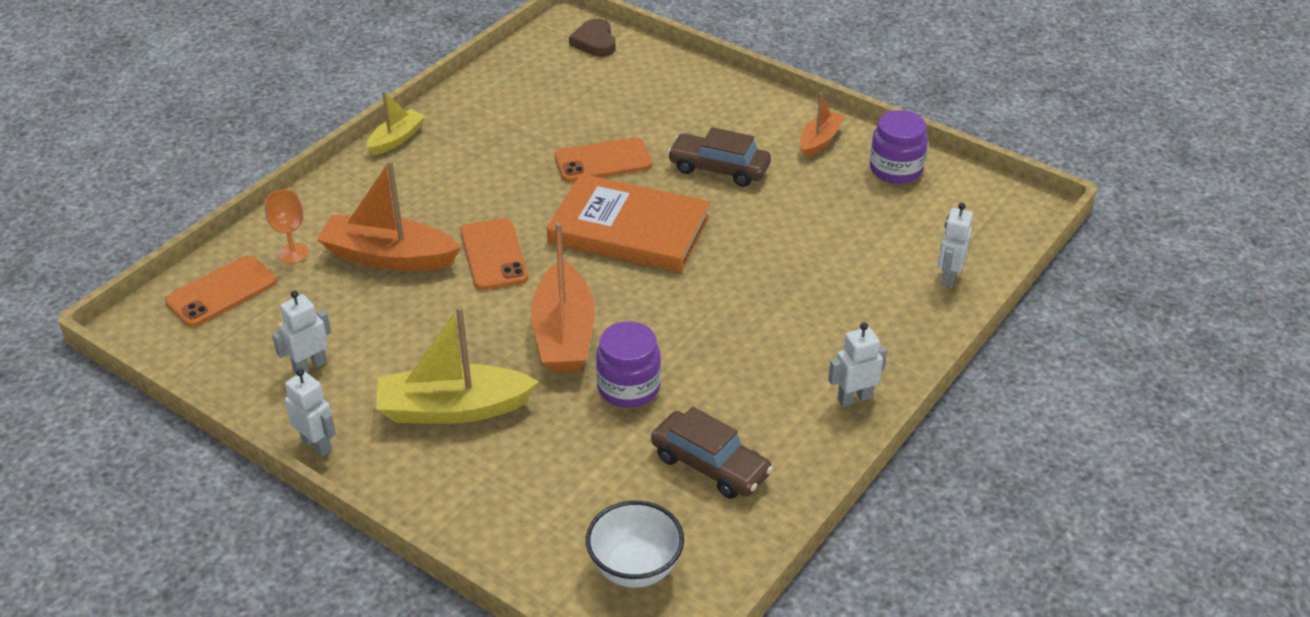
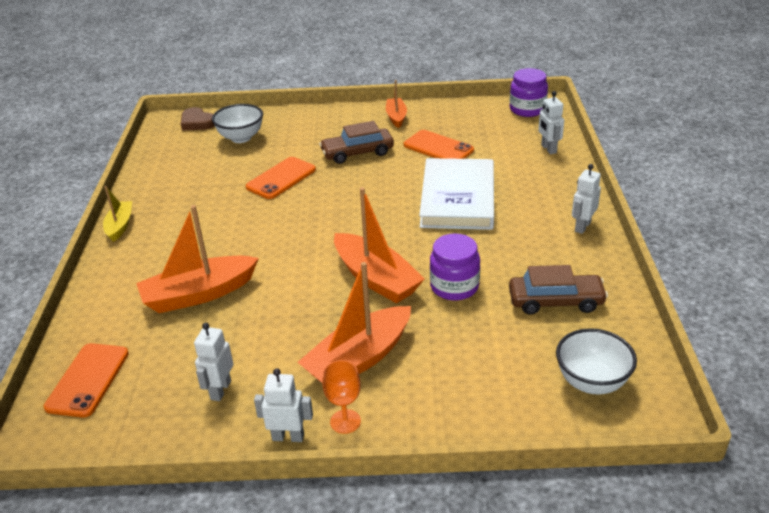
camera: 35 degrees left, 5 degrees down
orange goblet [265,190,309,264] -> orange goblet moved to [322,360,361,434]
yellow boat [376,306,539,424] -> orange boat [298,262,411,383]
orange phone [460,218,528,290] -> orange phone moved to [404,130,474,159]
orange book [547,174,710,273] -> none
purple jar [870,110,928,184] -> purple jar moved to [510,68,548,117]
none -> white bowl [212,104,263,143]
none -> white book [419,158,494,230]

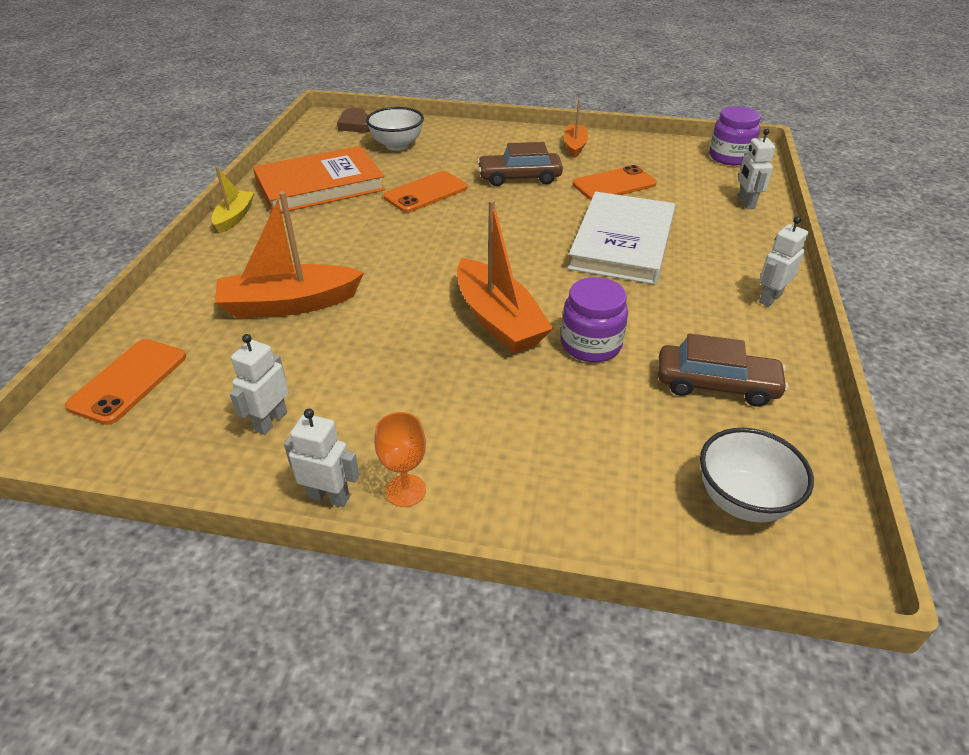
camera: 10 degrees right, 5 degrees up
orange boat [298,262,411,383] -> none
orange phone [404,130,474,159] -> orange phone turned 75 degrees counterclockwise [573,165,657,200]
none -> orange book [253,146,386,213]

